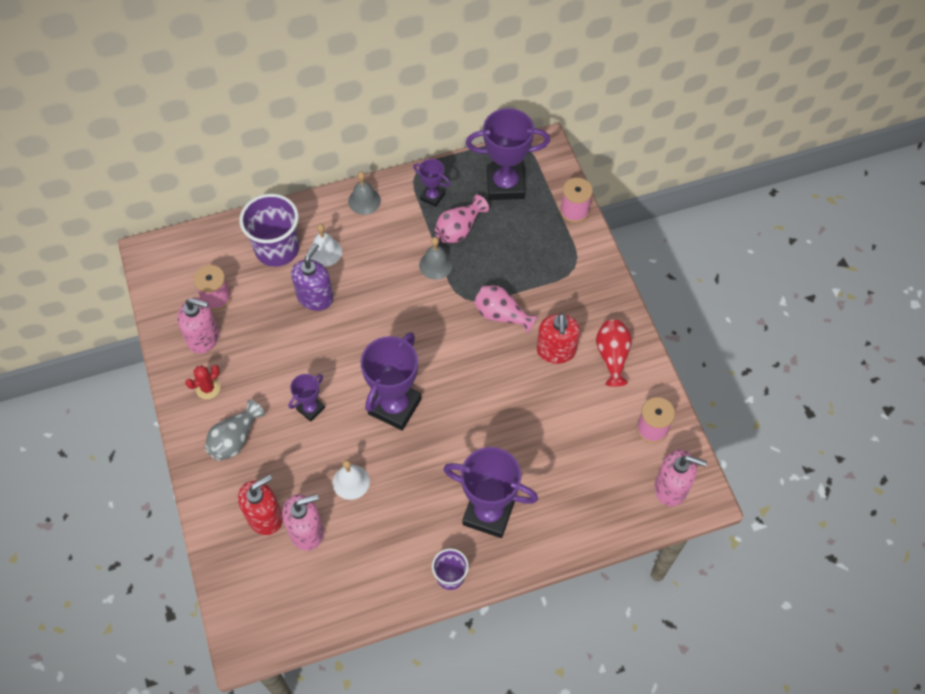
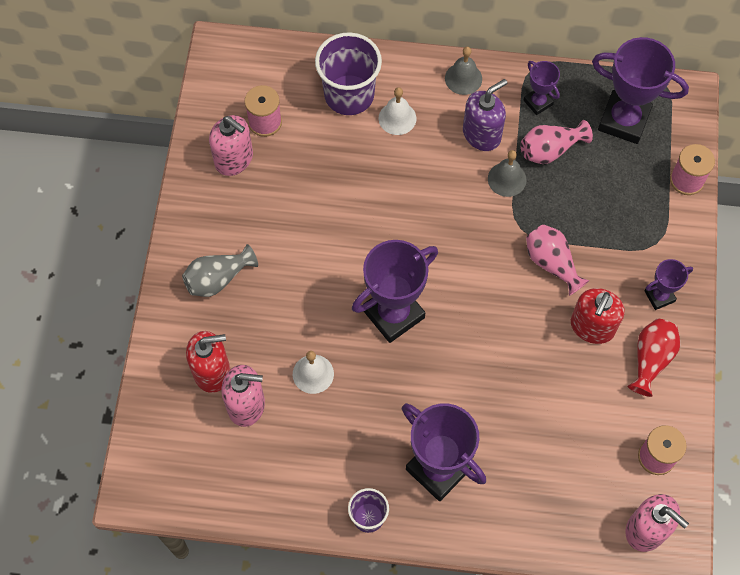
camera: 25 degrees right, 5 degrees up
red cactus [185,365,220,399] -> none
purple trophy [289,374,325,422] -> purple trophy moved to [645,259,693,310]
purple soap dispenser [291,243,334,311] -> purple soap dispenser moved to [463,79,507,151]

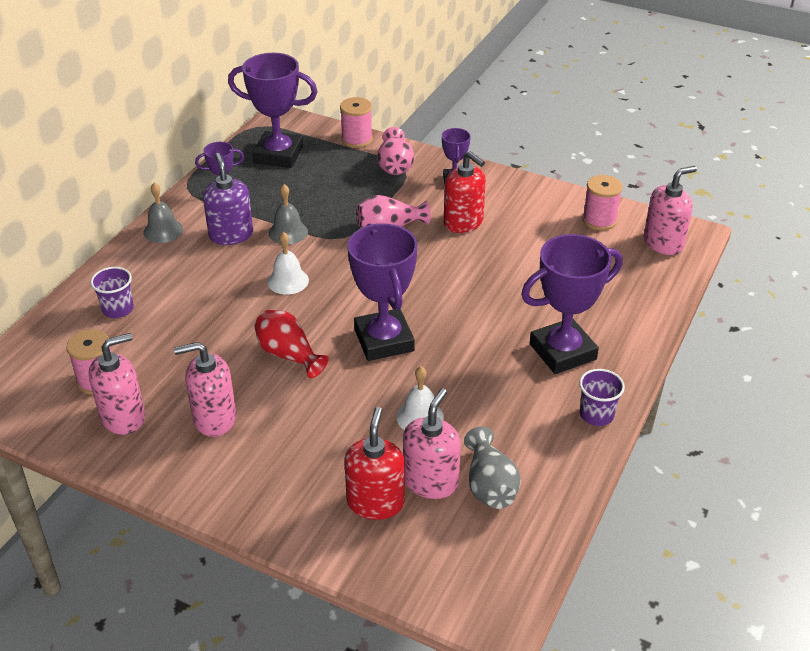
camera: 70 degrees left, 25 degrees down
grey vase [182,244,258,297] -> grey vase moved to [464,427,521,509]
purple cup [315,32,382,115] -> purple cup [90,267,134,318], size x0.55
white bell [379,87,416,135] -> white bell moved to [267,232,309,295]
pink vase [520,120,593,164] -> pink vase moved to [377,127,414,175]
purple trophy [592,37,689,144] -> purple trophy turned 60 degrees clockwise [228,53,317,168]
red vase [628,319,681,397] -> red vase moved to [254,310,328,378]
none -> pink soap dispenser [174,342,236,437]

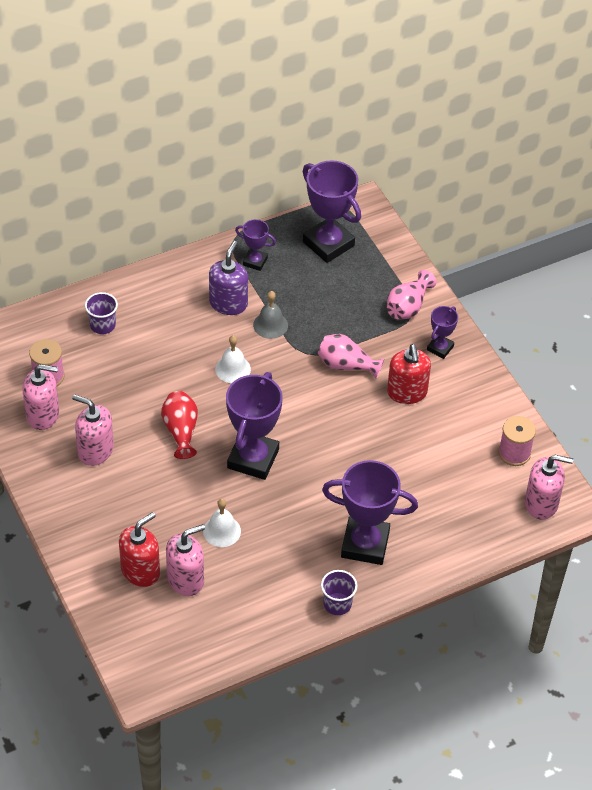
camera: 35 degrees right, 10 degrees up
grey bell [143,182,183,243] -> none
pink spool [340,97,373,148] -> none
grey vase [464,427,521,509] -> none

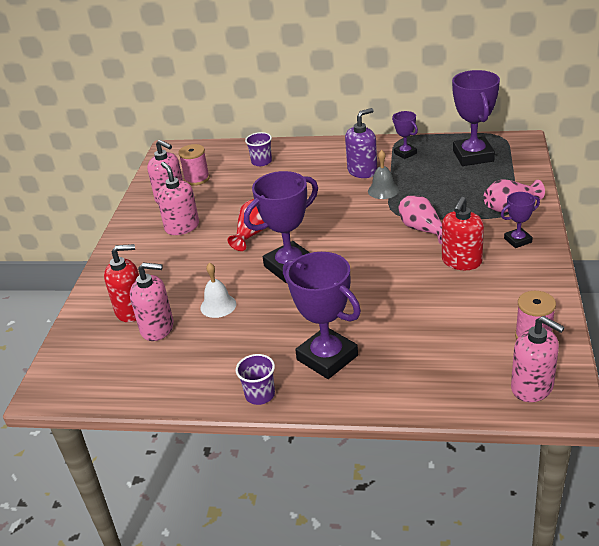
camera: 40 degrees right, 15 degrees down
white bell [215,335,251,383] -> none

